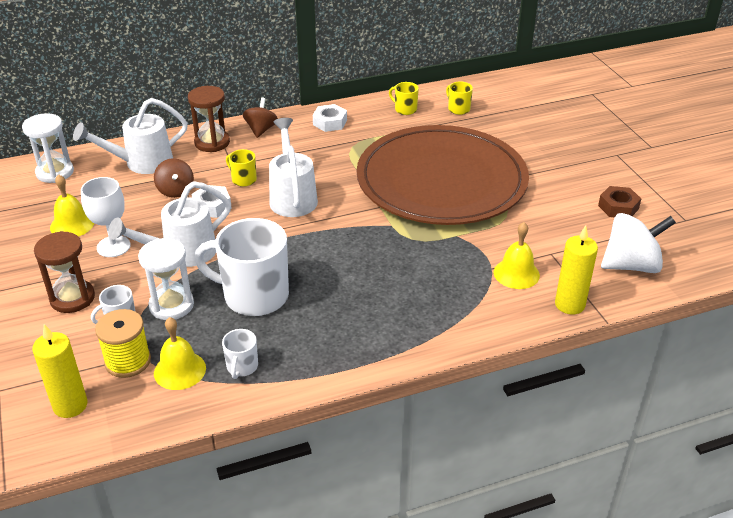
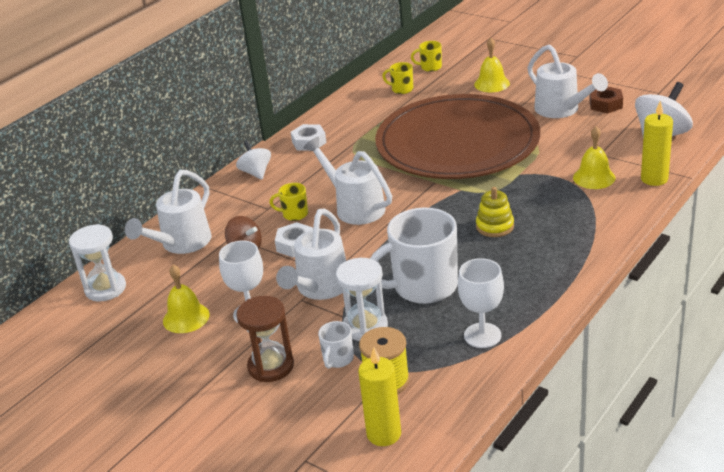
camera: 30 degrees left, 5 degrees down
yellow bell [154,317,206,390] -> yellow bell moved to [474,38,510,92]
brown hourglass [188,86,230,152] -> none
white mug [222,329,258,379] -> white goblet [458,258,504,348]
brown spinning top [243,98,278,138] -> white spinning top [236,140,271,180]
yellow mug [389,82,419,115] -> yellow mug moved to [411,41,442,72]
none -> yellow stacking toy [476,187,514,237]
none -> white watering can [527,44,608,118]

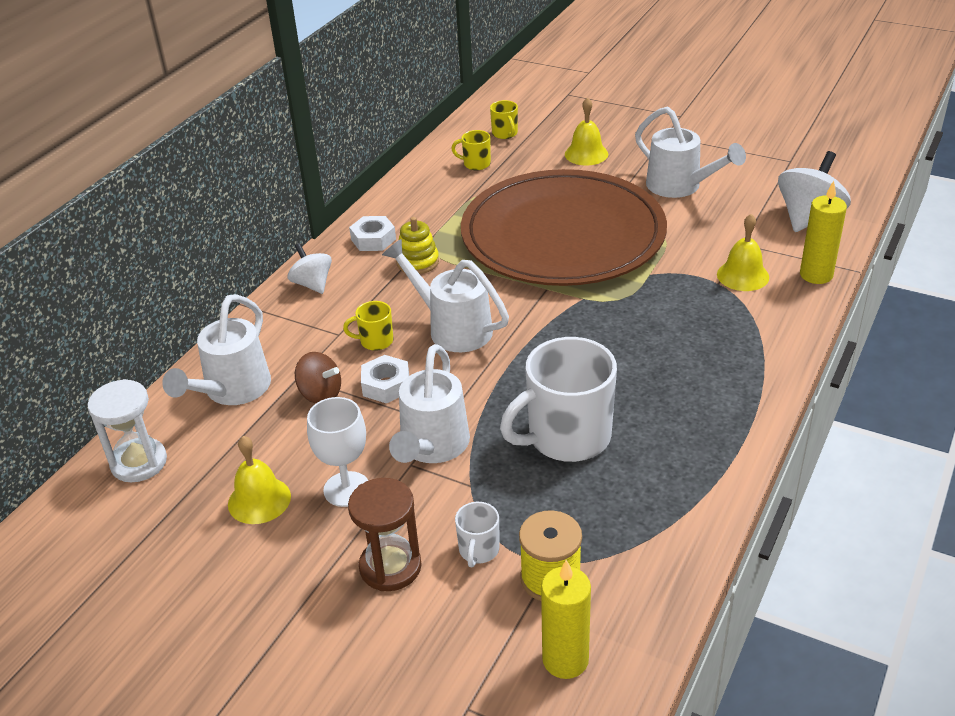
camera: 10 degrees left, 5 degrees up
white hourglass [336,258,388,341] -> none
yellow mug [411,41,442,72] -> yellow mug turned 105 degrees counterclockwise [490,100,518,139]
white goblet [458,258,504,348] -> none
yellow stacking toy [476,187,514,237] -> yellow stacking toy moved to [396,217,439,274]
brown nut [589,87,623,113] -> none

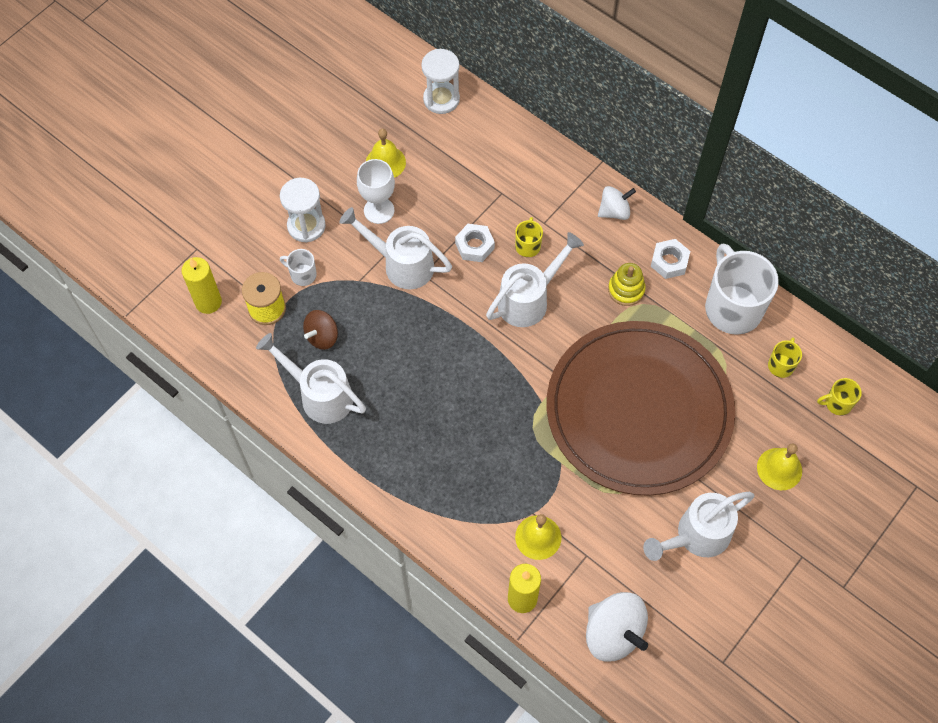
camera: 100 degrees right, 25 degrees up
white watering can [162,294,271,405] -> white watering can moved to [256,333,366,424]
brown spinning top [295,352,341,404] -> brown spinning top moved to [303,310,338,350]
brown hourglass [348,478,422,591] -> white hourglass [280,178,326,243]
white mug [500,337,617,462] -> white mug moved to [705,243,779,335]

